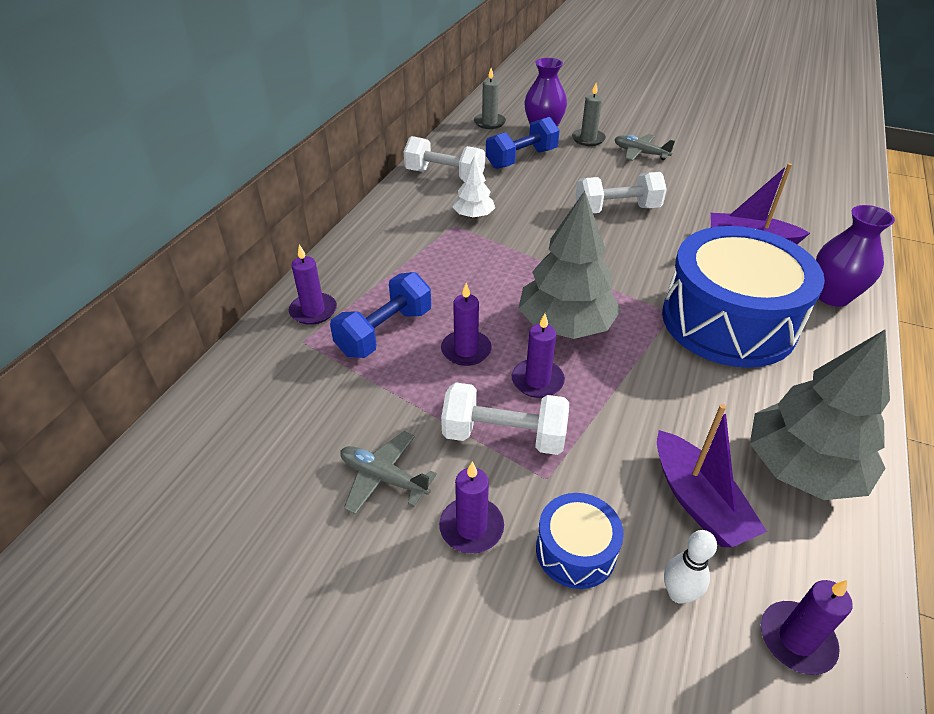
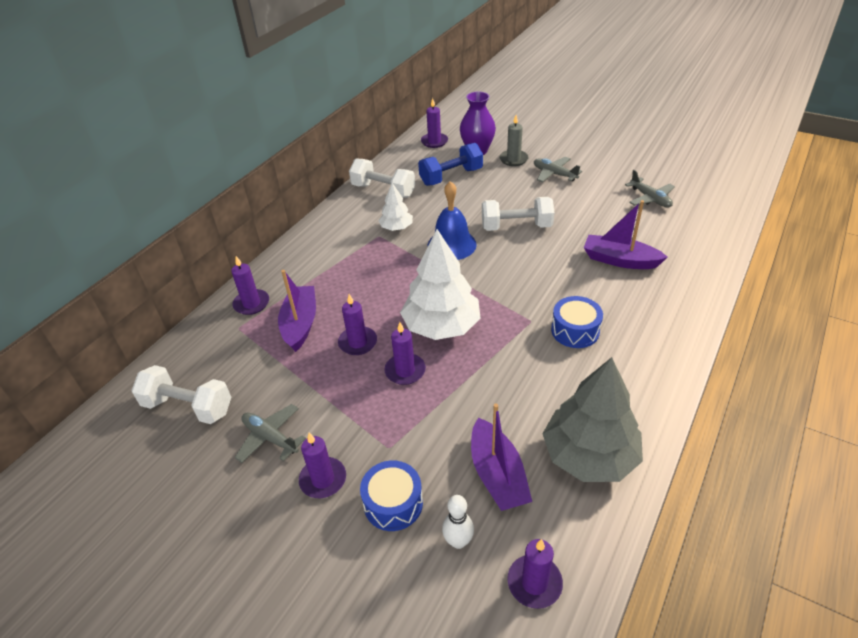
camera: 10 degrees right, 0 degrees up
blue dumbbell [330,272,431,358] -> purple boat [278,270,316,352]
white dumbbell [441,383,569,455] -> white dumbbell moved to [131,365,231,424]
grey candle [474,68,506,129] -> purple candle [421,98,448,148]
grey tree [518,191,621,339] -> white tree [400,229,481,340]
blue drum [662,226,825,368] -> blue drum [551,296,603,348], size x0.45
purple vase [816,205,895,307] -> none
none -> blue bell [428,181,477,260]
none -> grey plane [625,170,675,208]

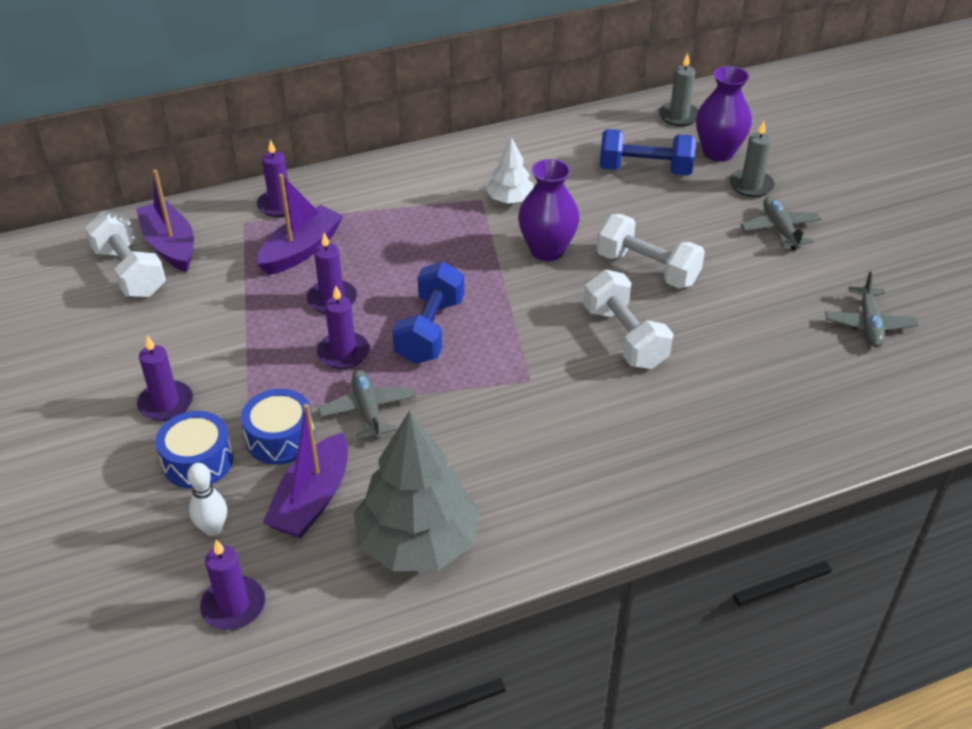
camera: 35 degrees right, 0 degrees up
grey plane [235,404,306,463] -> grey plane moved to [318,370,416,439]
white dumbbell [349,159,415,198] -> white dumbbell moved to [583,269,673,369]
white tree [400,229,481,340] -> blue dumbbell [393,261,464,364]
purple candle [421,98,448,148] -> grey candle [659,53,699,126]
blue bell [428,181,477,260] -> purple vase [518,159,579,261]
blue drum [551,296,603,348] -> blue drum moved to [241,389,315,465]
purple boat [584,200,668,269] -> purple boat moved to [136,170,194,272]

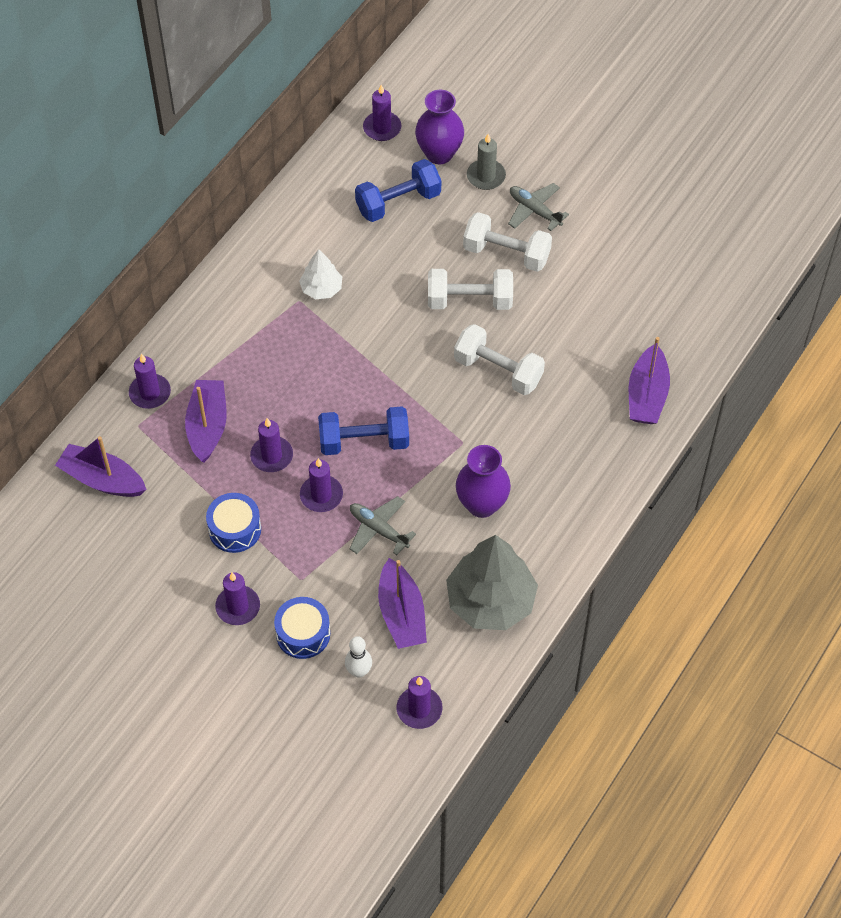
camera: 35 degrees left, 15 degrees up
white dumbbell [85,211,166,298] -> white dumbbell moved to [463,212,552,272]
blue drum [241,389,315,465] -> blue drum moved to [206,493,261,553]
blue dumbbell [393,261,464,364] -> blue dumbbell turned 75 degrees counterclockwise [318,406,409,455]
purple vase [518,159,579,261] -> purple vase moved to [456,445,511,518]
grey candle [659,53,699,126] -> purple candle [363,85,401,141]
grey plane [825,272,919,347] -> none
none -> purple boat [629,337,670,424]

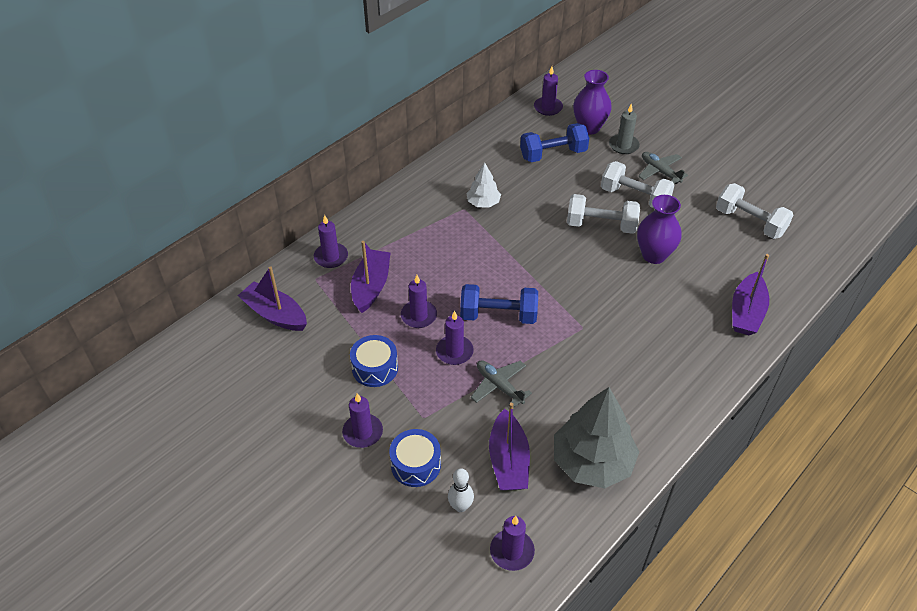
camera: 10 degrees right, 10 degrees down
white dumbbell [454,324,545,395] -> white dumbbell moved to [716,183,793,239]
purple vase [456,445,511,518] -> purple vase moved to [637,195,682,264]

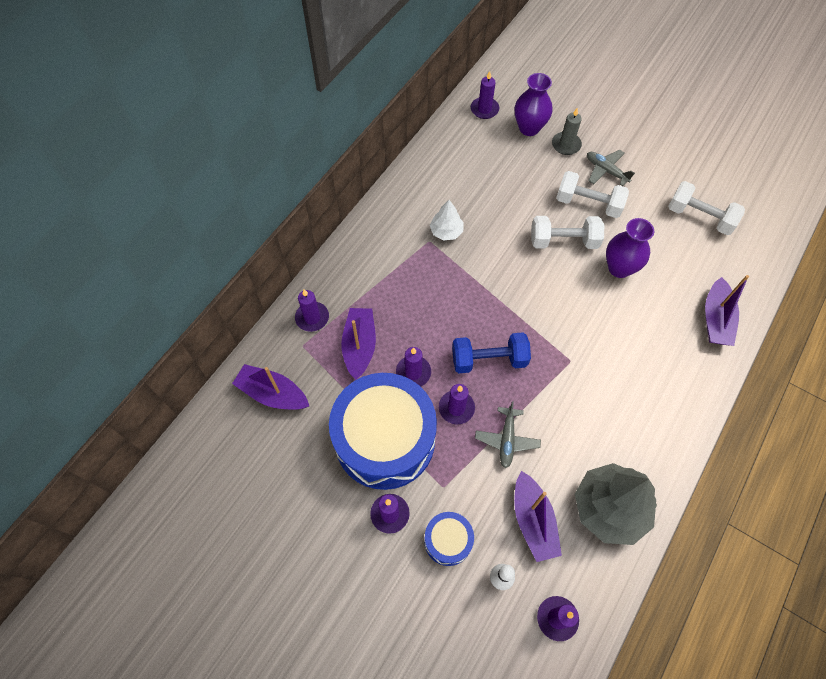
camera: 10 degrees left, 15 degrees up
blue drum [350,335,398,387] -> blue drum [329,373,437,490], size x2.24
grey plane [471,360,532,408] -> grey plane turned 120 degrees counterclockwise [475,401,541,468]
blue dumbbell [520,123,589,162] -> none

